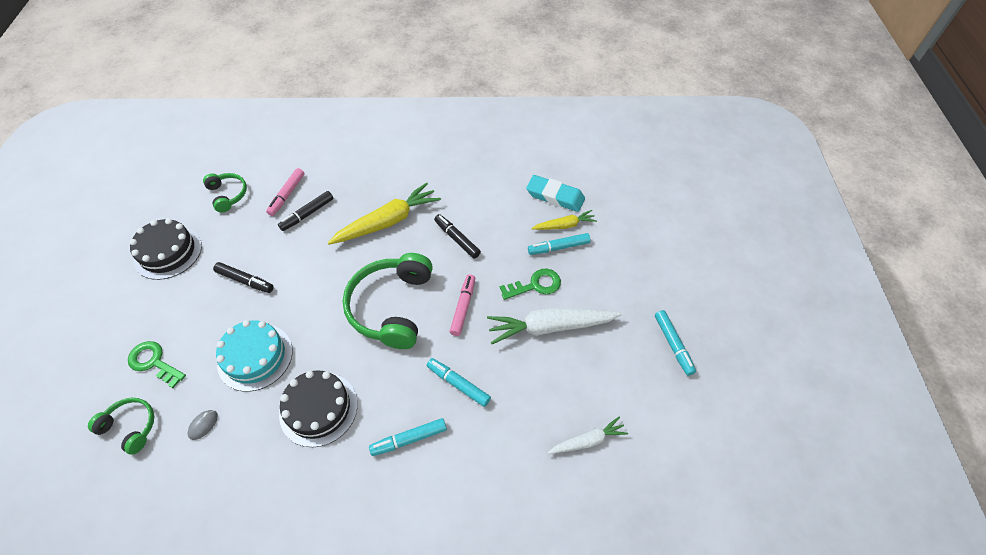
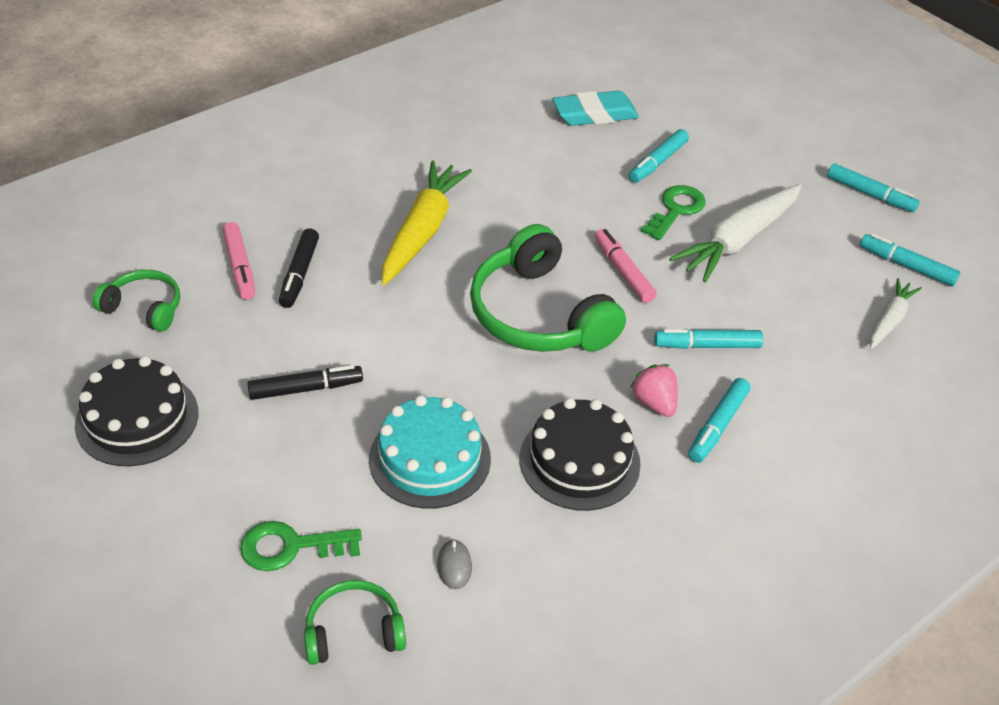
camera: 40 degrees left, 10 degrees down
black marker [434,214,481,259] -> none
yellow carrot [532,210,597,230] -> none
none -> pink strawberry [630,364,678,417]
none -> turquoise marker [860,233,960,286]

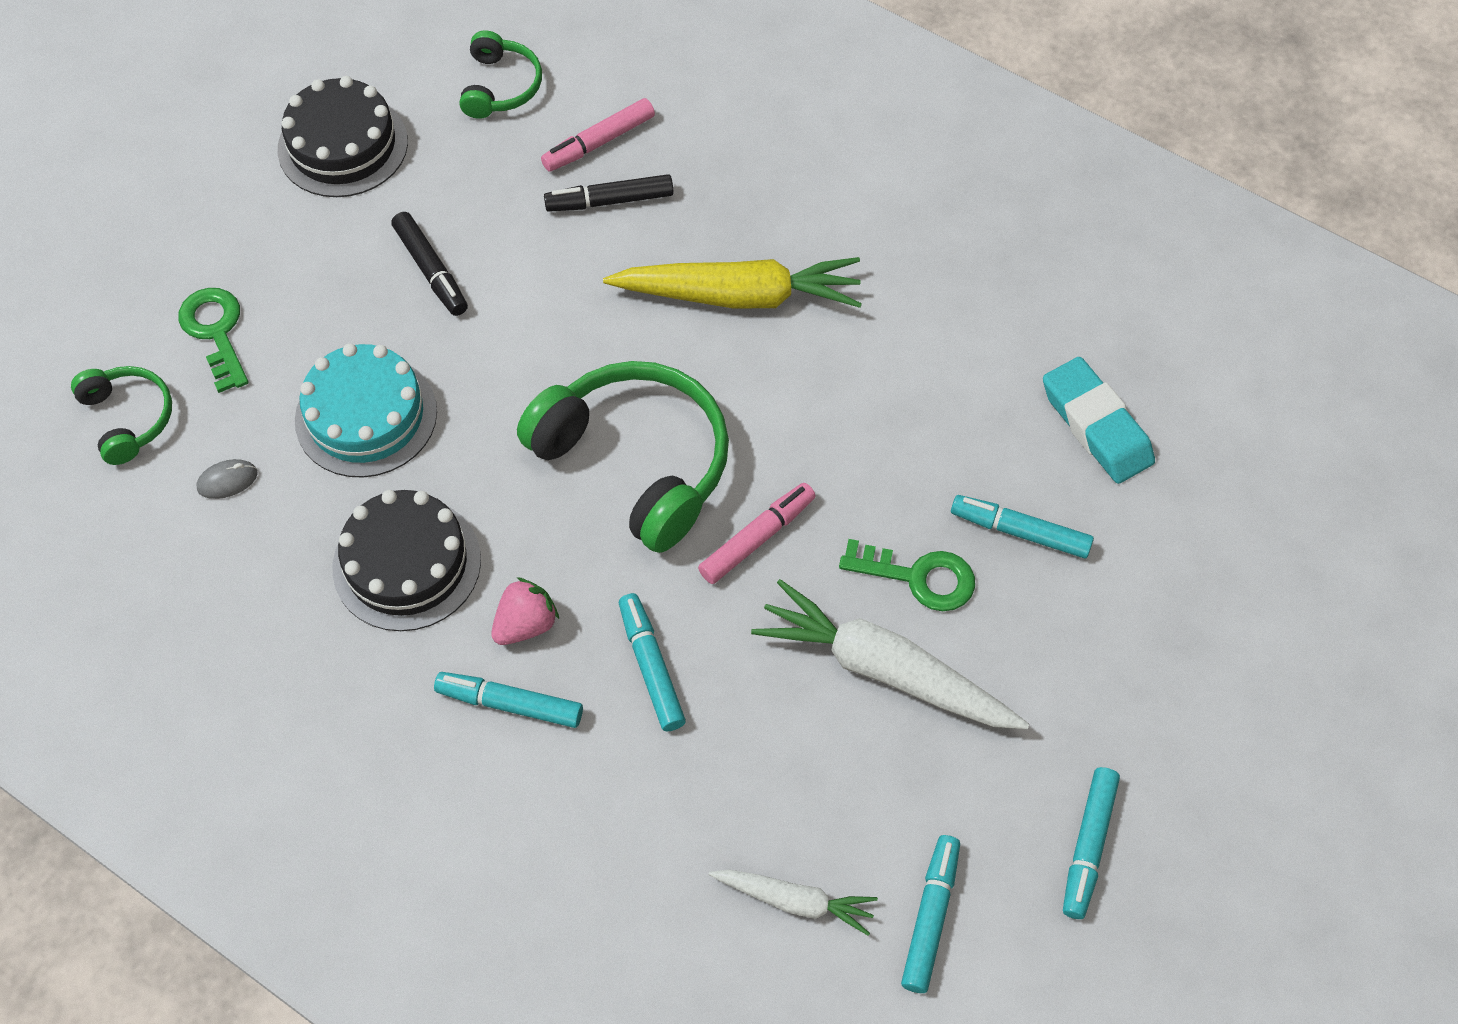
camera: 75 degrees right, 15 degrees up
green headphones [470,224,626,352] -> green headphones turned 90 degrees clockwise [517,361,729,553]

